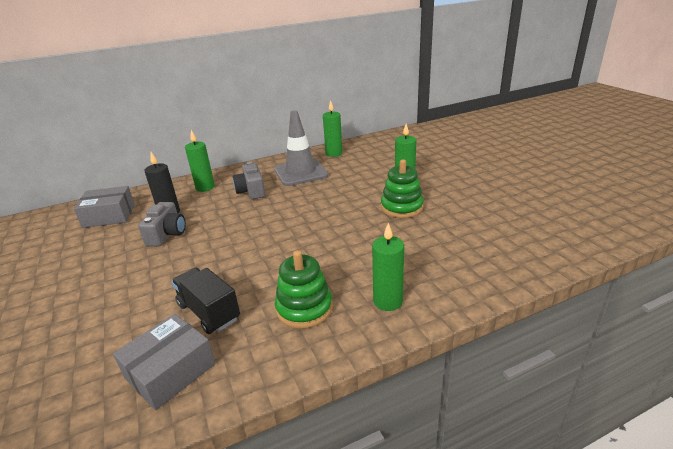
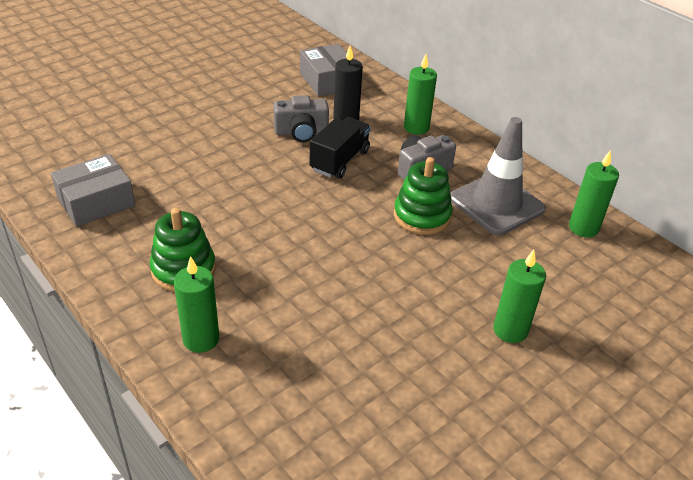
camera: 70 degrees right, 10 degrees up
grey box [113,314,215,410] -> grey box turned 60 degrees counterclockwise [51,154,135,227]
black truck [171,267,240,334] -> black truck moved to [310,117,371,179]
green stacking toy [381,159,424,218] -> green stacking toy moved to [394,157,453,235]

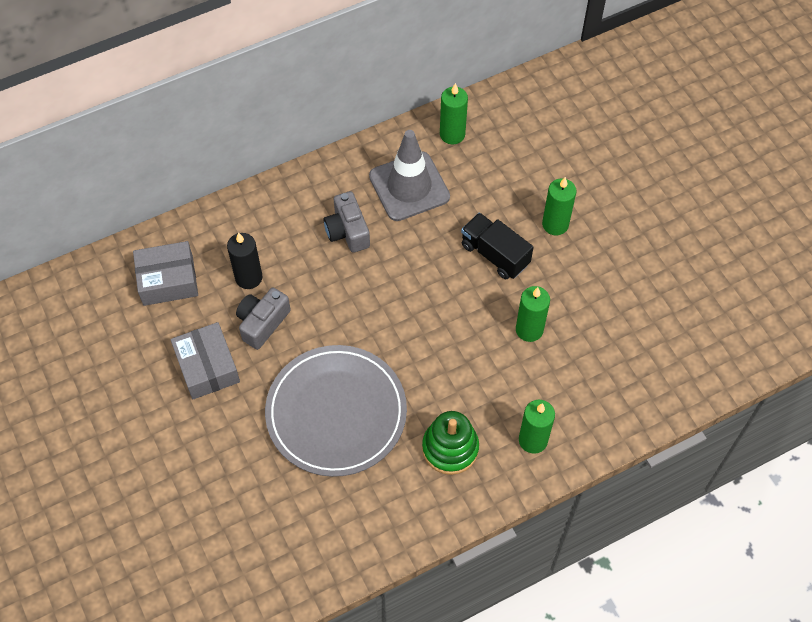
camera: 75 degrees left, 20 degrees up
grey box [51,154,135,227] -> grey box moved to [171,322,240,399]
grey camera [273,95,329,142] -> grey camera turned 150 degrees counterclockwise [236,288,291,350]
black truck [310,117,371,179] -> black truck moved to [461,213,534,280]
green stacking toy [394,157,453,235] -> none
green candle [404,54,437,135] -> green candle moved to [516,286,550,342]
none -> grey plate [265,345,407,477]

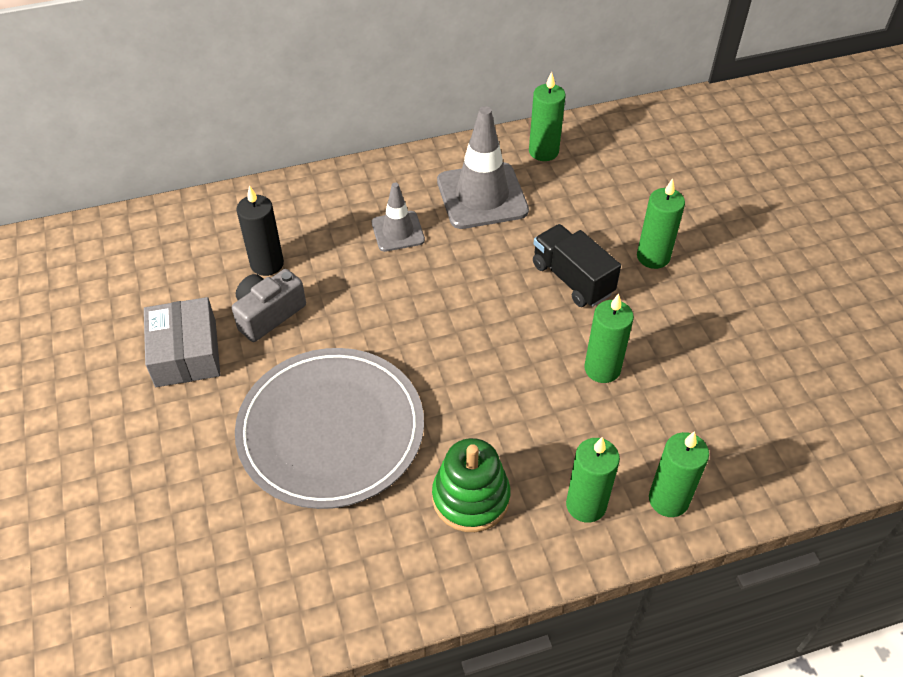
camera: 10 degrees right, 10 degrees down
grey box [133,241,198,306] -> none
grey camera [323,191,370,253] -> grey traffic cone [372,183,425,252]
none -> green candle [649,431,709,517]

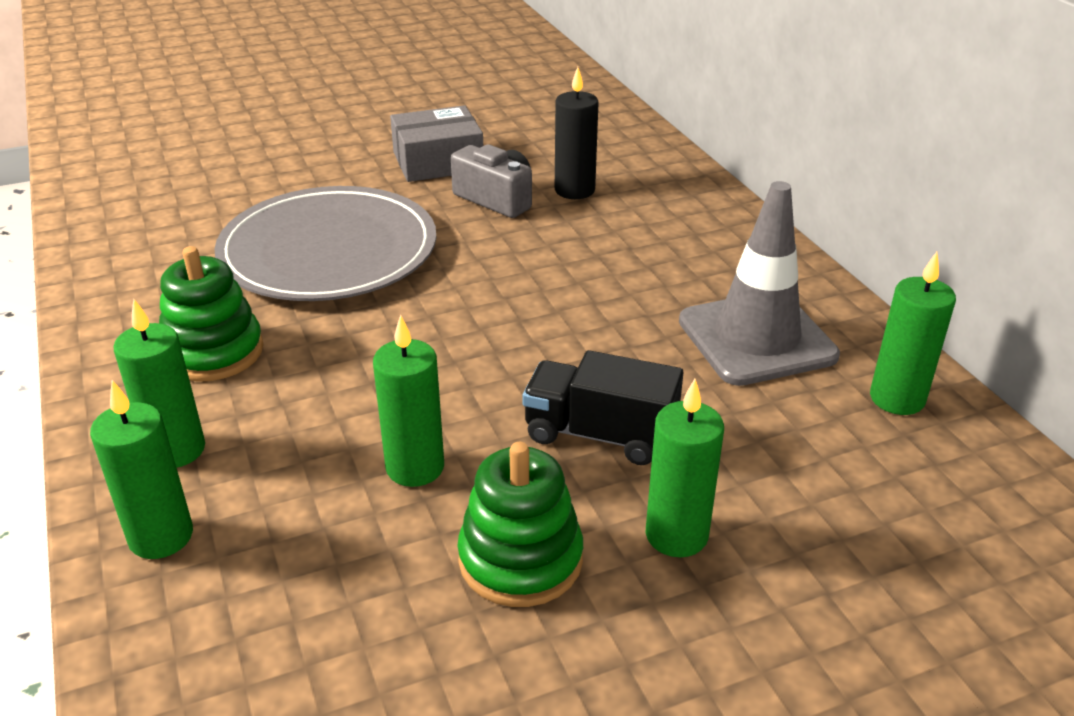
camera: 85 degrees right, 15 degrees down
grey traffic cone [372,183,425,252] -> none
black truck [533,224,621,307] -> black truck turned 120 degrees counterclockwise [522,350,684,465]
none -> green stacking toy [458,442,583,607]

